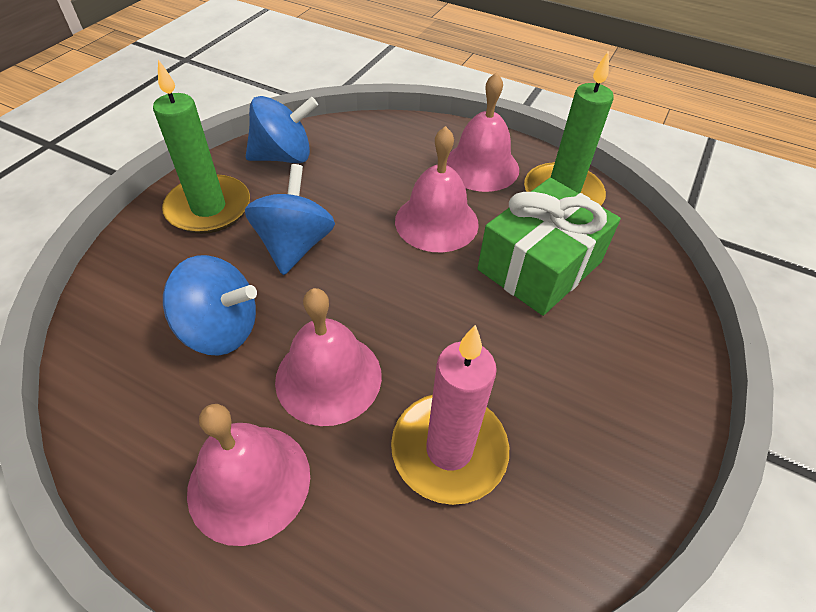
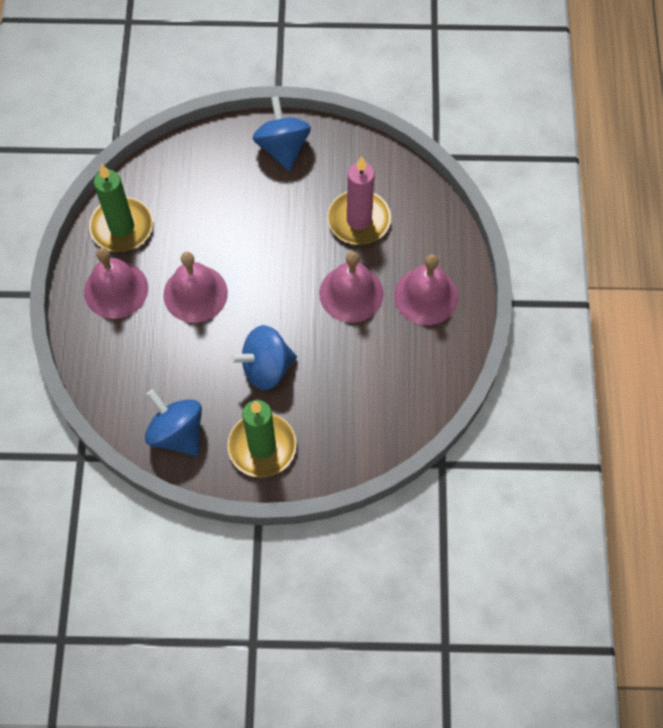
camera: 115 degrees left, 15 degrees up
blue spinning top [163,255,257,356] -> blue spinning top moved to [252,96,311,171]
green gift [477,178,621,316] -> none

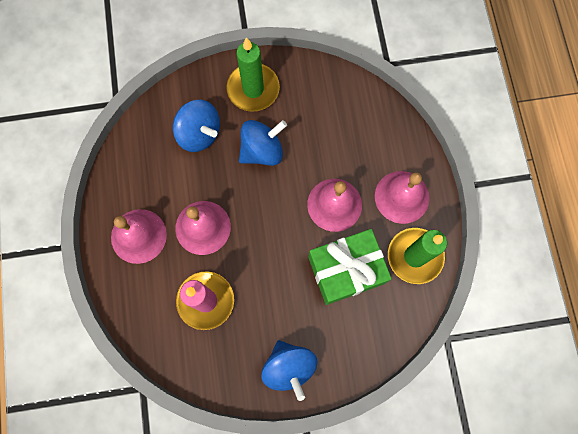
camera: 170 degrees right, 10 degrees up
blue spinning top [145,389,202,456] -> blue spinning top moved to [173,100,220,152]
none -> green gift [308,229,392,305]

